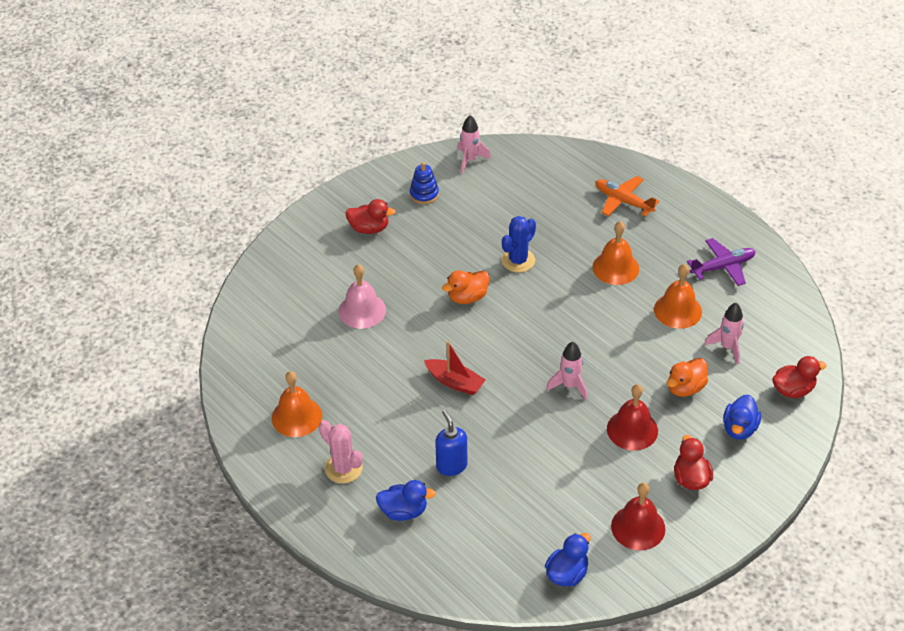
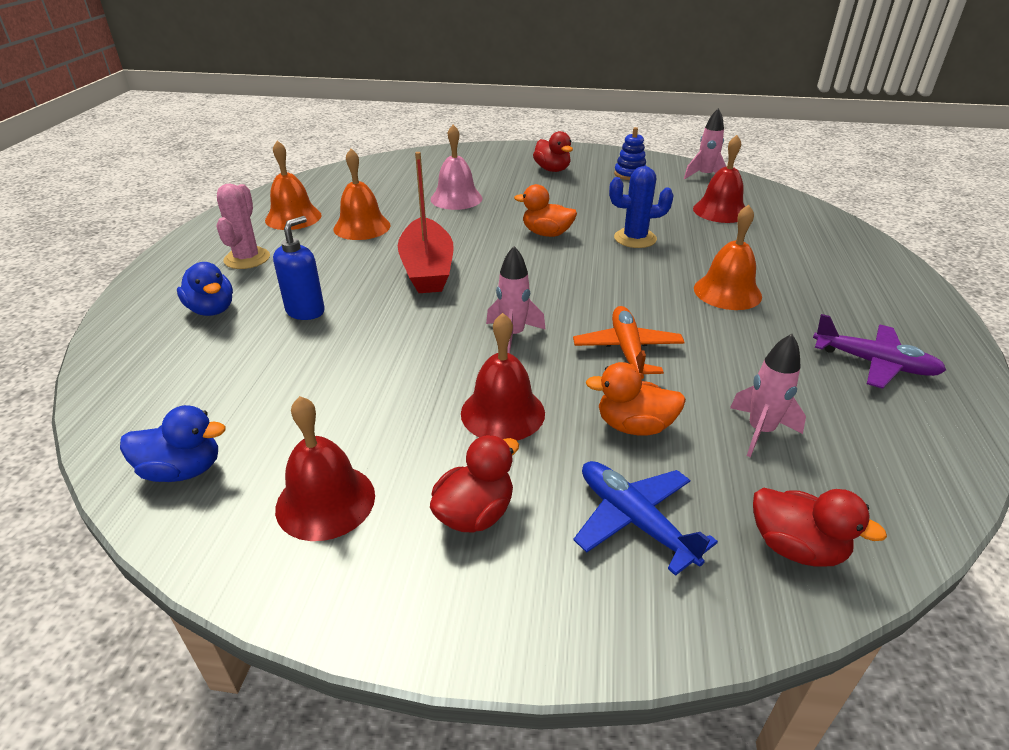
camera: 50 degrees right, 10 degrees down
red boat [424,341,486,395] -> red boat [398,152,454,293], size x1.54
orange plane [595,176,659,217] -> orange plane moved to [573,306,685,379]
orange bell [654,264,702,329] -> orange bell moved to [334,149,390,240]
blue duck [723,395,761,440] -> blue plane [574,461,718,576]
none -> red bell [693,135,745,223]

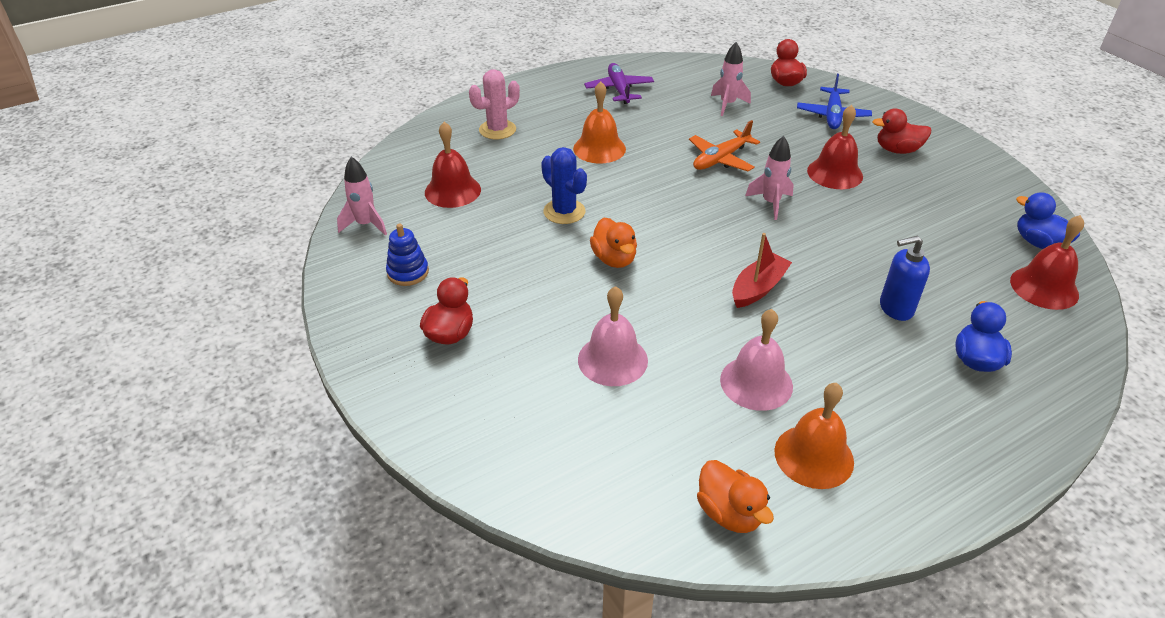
camera: 130 degrees left, 5 degrees up
pink cactus [216,183,270,269] -> pink cactus moved to [469,69,520,139]
red bell [275,396,375,541] -> red bell moved to [1010,215,1084,310]
orange bell [334,149,390,240] -> pink bell [720,309,793,411]
red boat [398,152,454,293] -> red boat [732,233,792,308], size x0.65
orange duck [586,362,686,436] -> orange duck moved to [697,460,774,533]

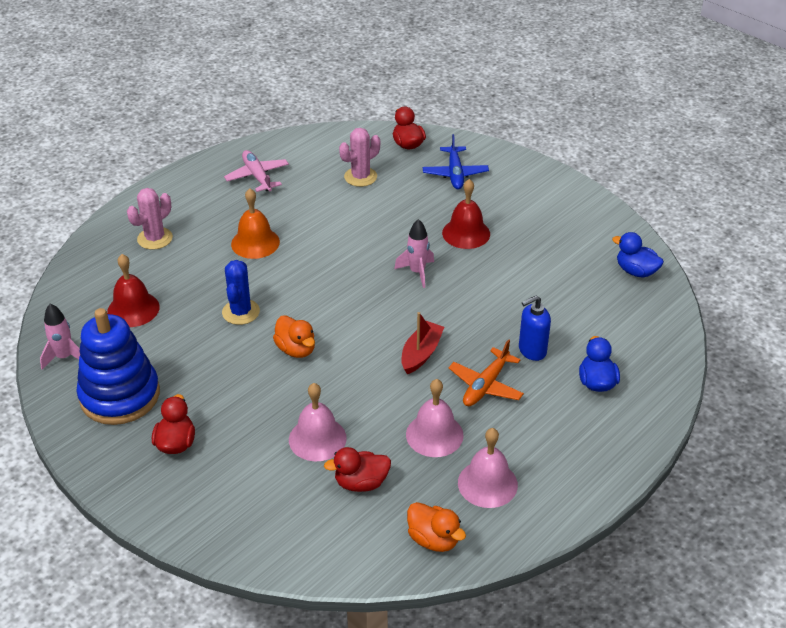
camera: 15 degrees left, 0 degrees up
blue stacking toy [386,224,429,286] -> blue stacking toy [76,308,160,425], size x2.17
blue cactus [541,147,587,224] -> blue cactus turned 60 degrees clockwise [222,260,260,325]
purple plane [584,63,654,104] -> pink plane [224,150,289,192]
orange plane [689,120,760,171] -> orange plane moved to [449,339,524,406]
pink rocket [711,42,751,116] -> pink cactus [339,128,380,187]
orange bell [774,383,854,489] -> pink bell [458,428,518,508]
red duck [873,108,931,154] -> red duck moved to [324,447,391,492]
red bell [1010,215,1084,310] -> none

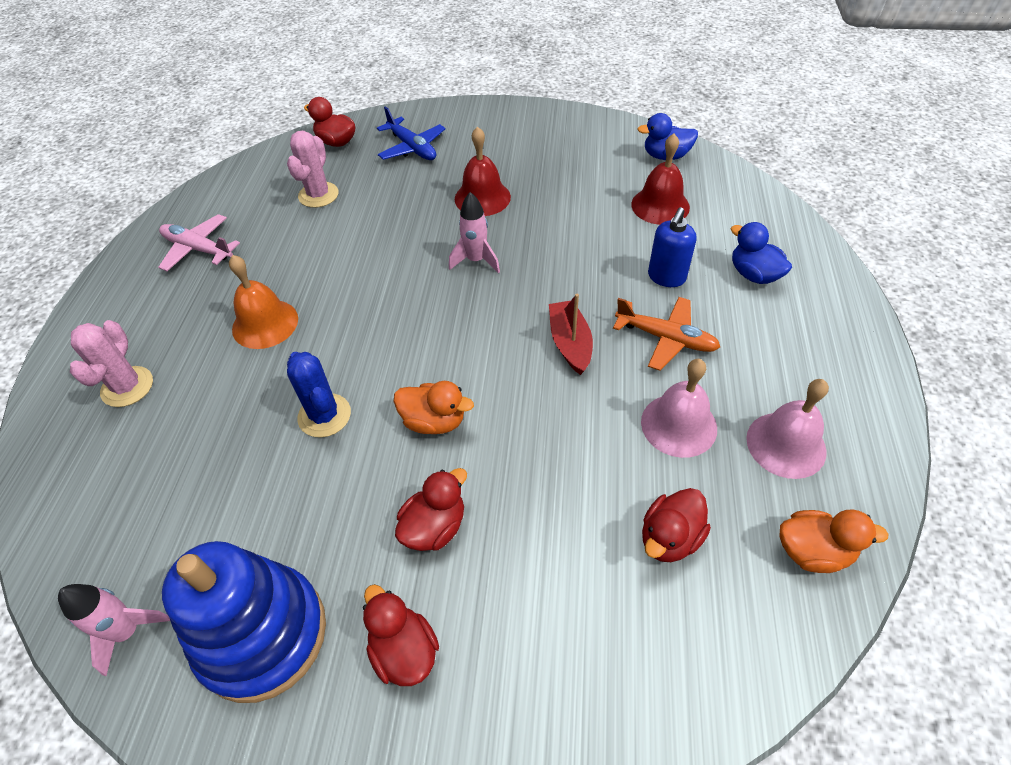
camera: 35 degrees left, 10 degrees up
red bell [107,254,160,327] -> red bell moved to [631,134,690,225]
pink bell [289,383,347,461] -> none
orange plane [449,339,524,406] -> orange plane turned 60 degrees counterclockwise [613,297,720,371]
none -> red duck [395,468,467,551]

